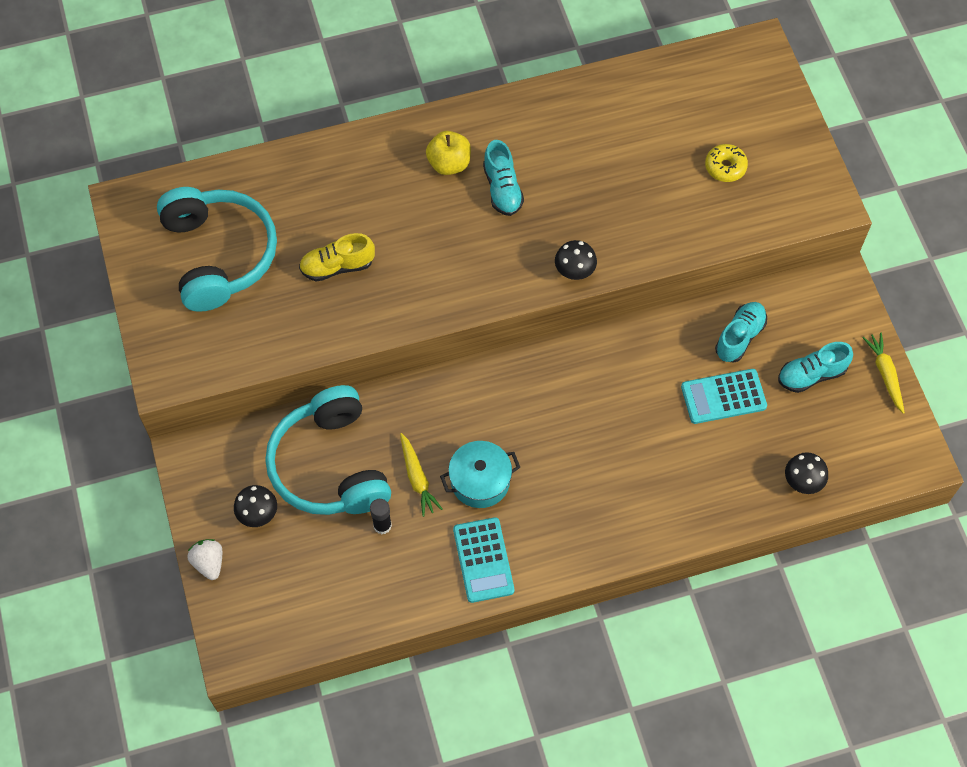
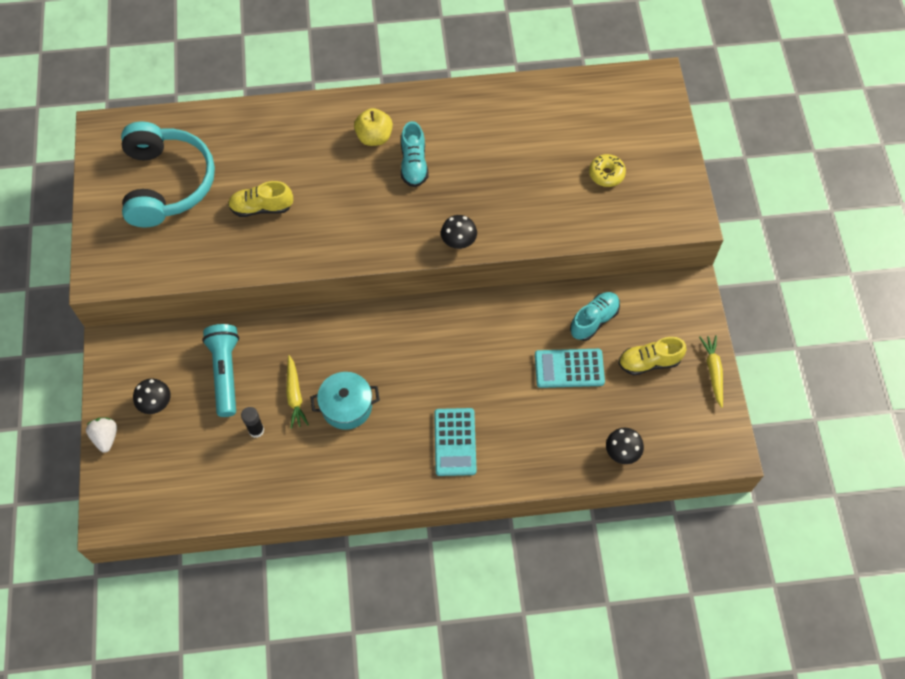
camera: 10 degrees right, 0 degrees up
turquoise headphones [265,385,391,515] -> turquoise flashlight [202,324,239,417]
turquoise calculator [453,517,514,603] -> turquoise calculator moved to [434,408,477,476]
turquoise shoe [778,342,853,393] -> yellow shoe [618,337,686,375]

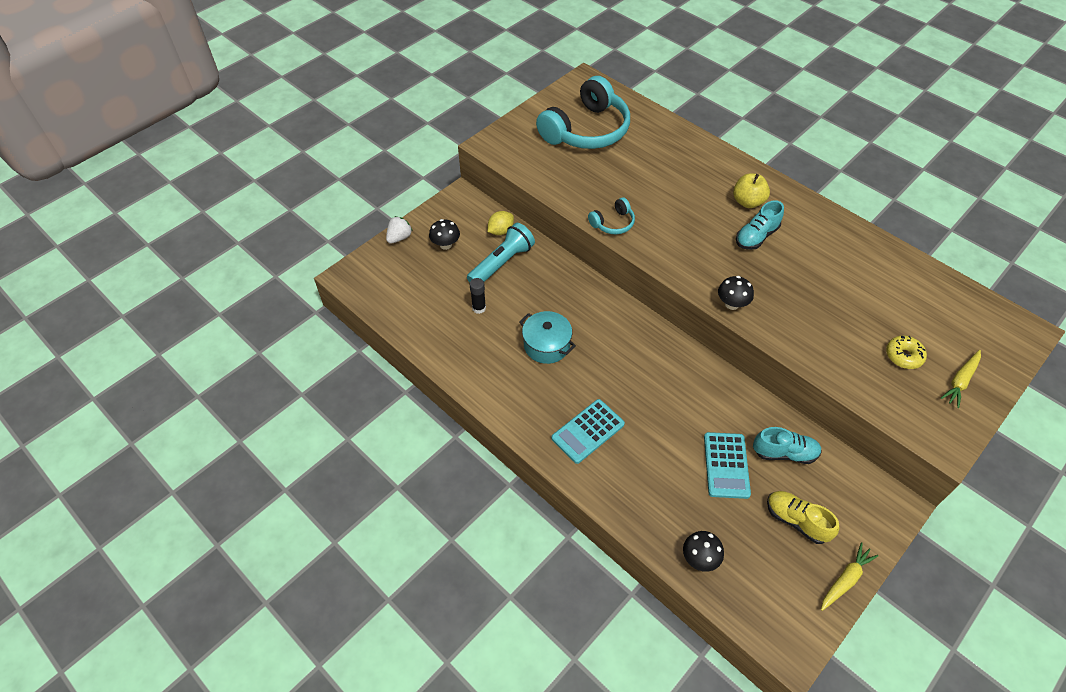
camera: 50 degrees right, 10 degrees down
yellow shoe [228,181,293,217] -> none
yellow carrot [286,355,309,429] -> yellow carrot moved to [940,350,981,408]
turquoise calculator [535,349,605,388] -> turquoise calculator turned 135 degrees counterclockwise [704,432,751,499]
none -> yellow lemon [488,211,514,235]
none -> turquoise headphones [588,197,635,234]

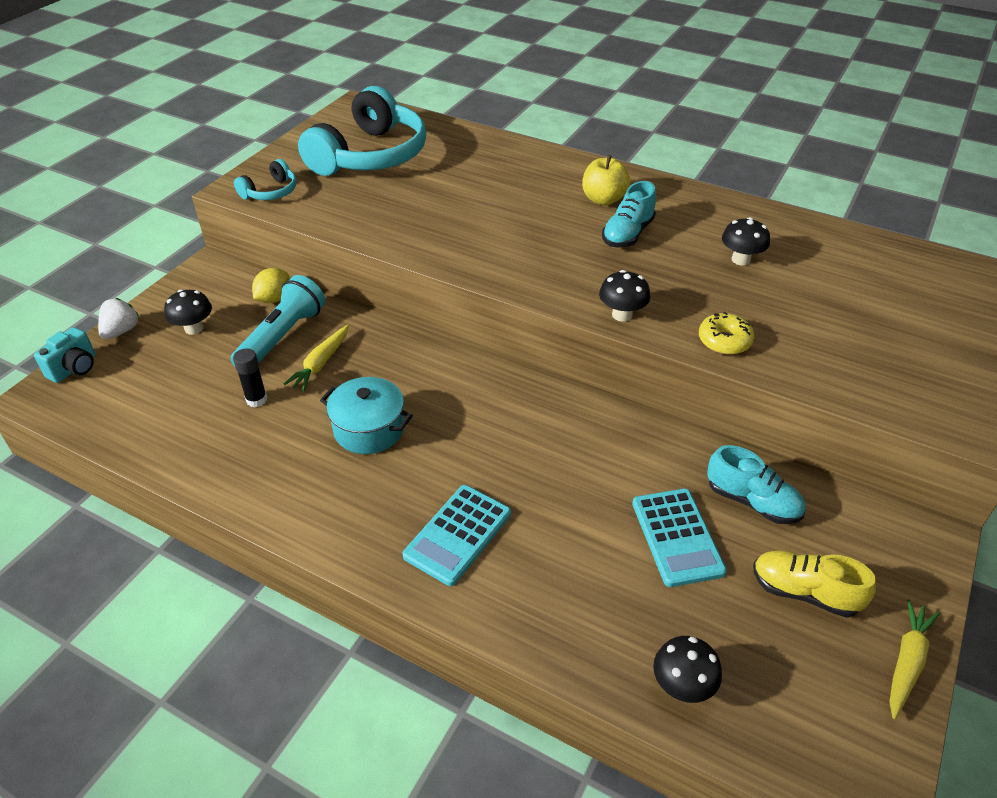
camera: 15 degrees left, 10 degrees down
turquoise headphones [588,197,635,234] -> turquoise headphones moved to [234,159,297,200]
turquoise shoe [753,427,822,464] -> turquoise shoe turned 45 degrees clockwise [707,445,805,524]
yellow donut [886,336,927,369] -> yellow donut moved to [699,312,754,355]
yellow carrot [940,350,981,408] -> yellow carrot moved to [283,325,349,392]
none -> turquoise camera [34,327,96,383]
none -> black mushroom [722,217,770,265]

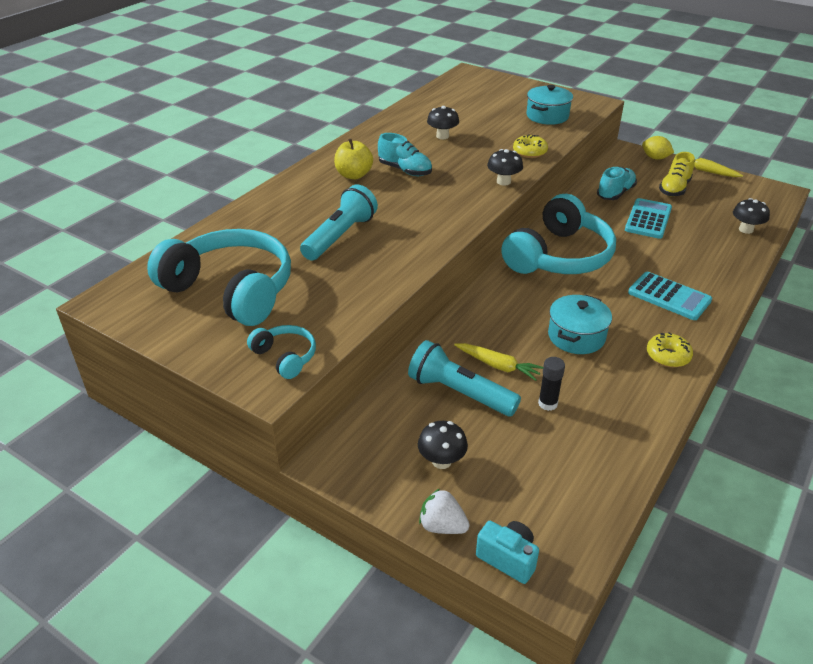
camera: 85 degrees left, 5 degrees down
yellow lemon [252,268,290,303] -> yellow lemon moved to [642,136,674,160]
turquoise calculator [632,488,727,587] -> turquoise calculator turned 60 degrees counterclockwise [625,198,672,239]
none -> turquoise flashlight [300,184,378,260]
none -> turquoise headphones [501,194,616,274]
none -> turquoise pot [527,85,573,125]
none -> yellow donut [647,332,693,368]

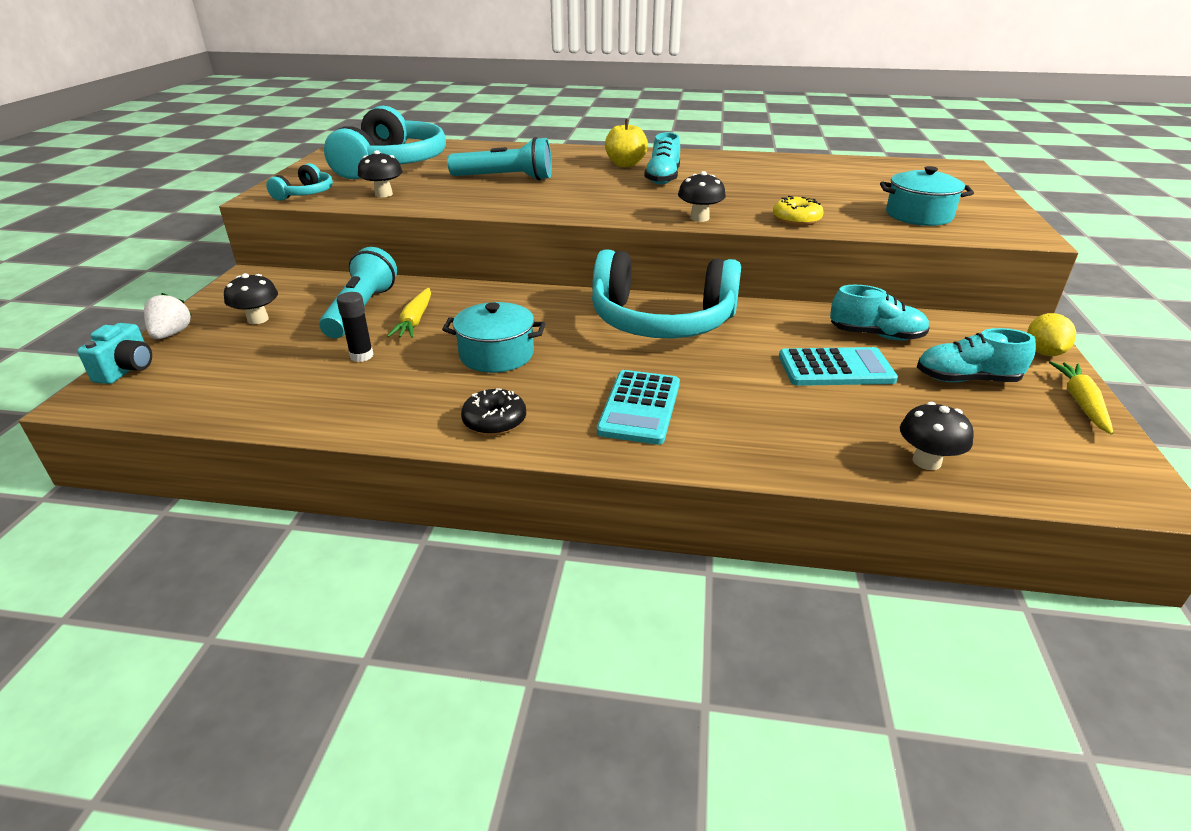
camera: 65 degrees right, 5 degrees down
black mushroom [427,106,459,139] -> black mushroom moved to [358,150,403,197]
yellow donut [647,332,693,368] -> black donut [461,389,526,436]
yellow shoe [659,152,695,197] -> turquoise shoe [917,328,1036,382]

